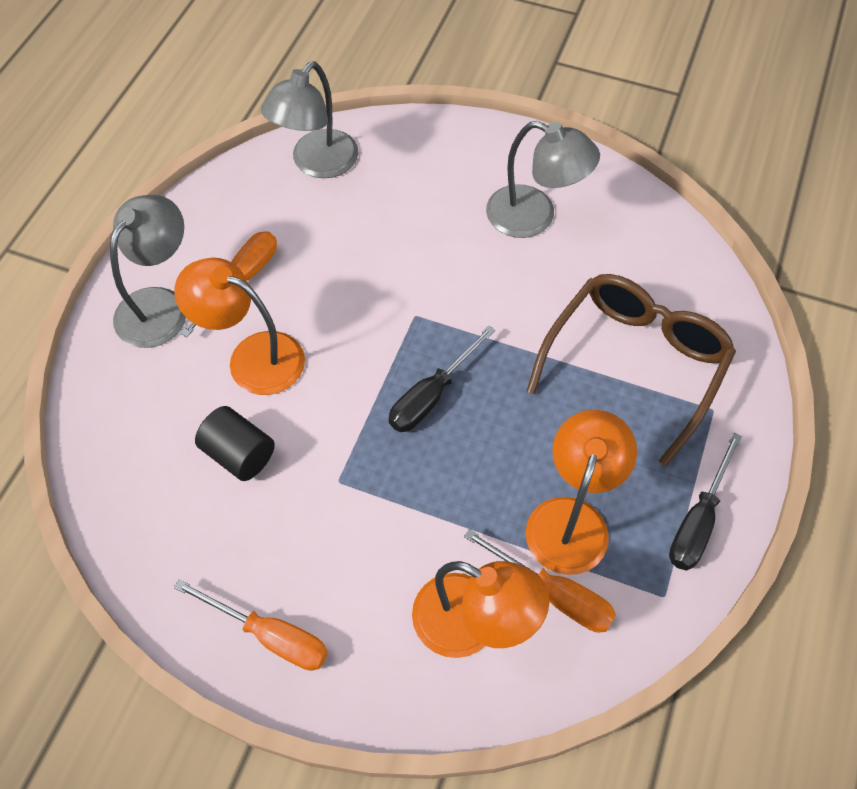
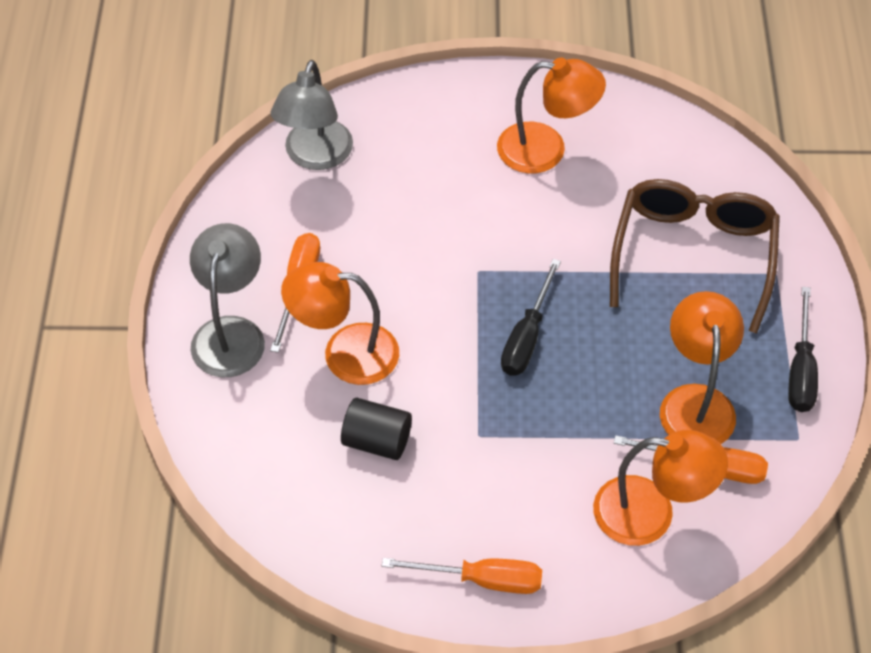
camera: 20 degrees left, 5 degrees down
grey lamp [486,121,600,238] -> orange lamp [497,58,606,174]

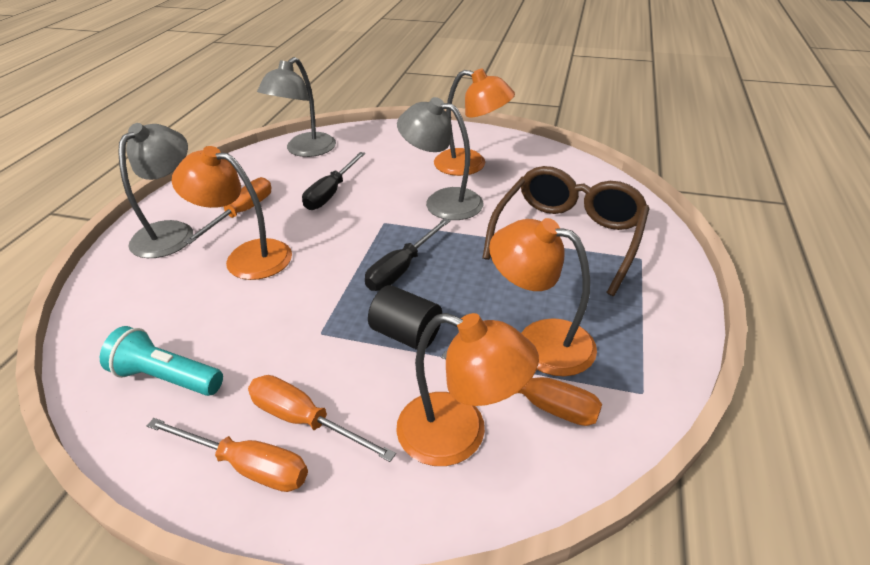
camera: 15 degrees right, 15 degrees down
black cylinder [341,398,412,460] -> black cylinder moved to [368,285,442,350]
orange lamp [660,291,744,444] -> orange lamp turned 75 degrees counterclockwise [489,218,597,376]
black screwdriver [788,287,818,412] -> black screwdriver moved to [302,152,365,210]
none -> turquoise flashlight [100,326,223,396]
none -> orange screwdriver [248,375,396,462]
none -> grey lamp [397,97,483,220]

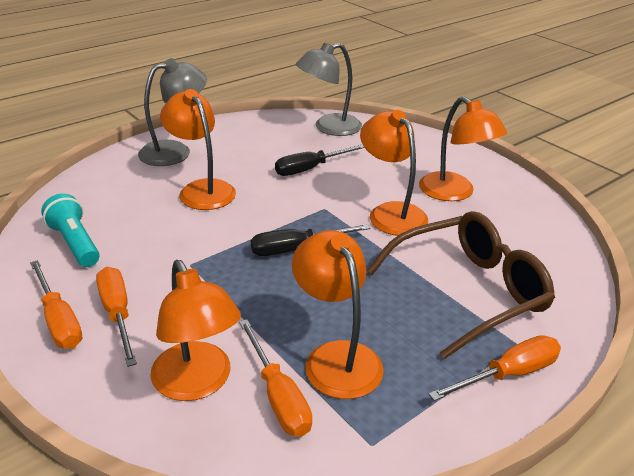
camera: 35 degrees right, 5 degrees down
orange screwdriver [184,177,271,244] -> orange screwdriver moved to [429,335,561,401]
black cylinder [368,285,442,350] -> none
grey lamp [397,97,483,220] -> orange lamp [360,110,428,236]

